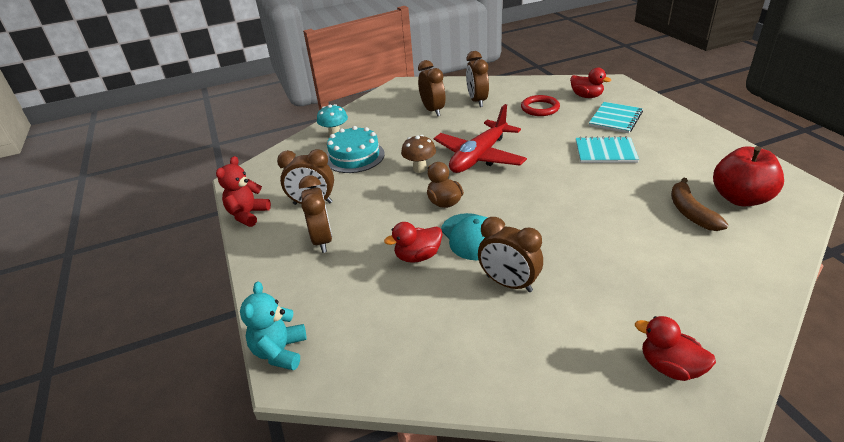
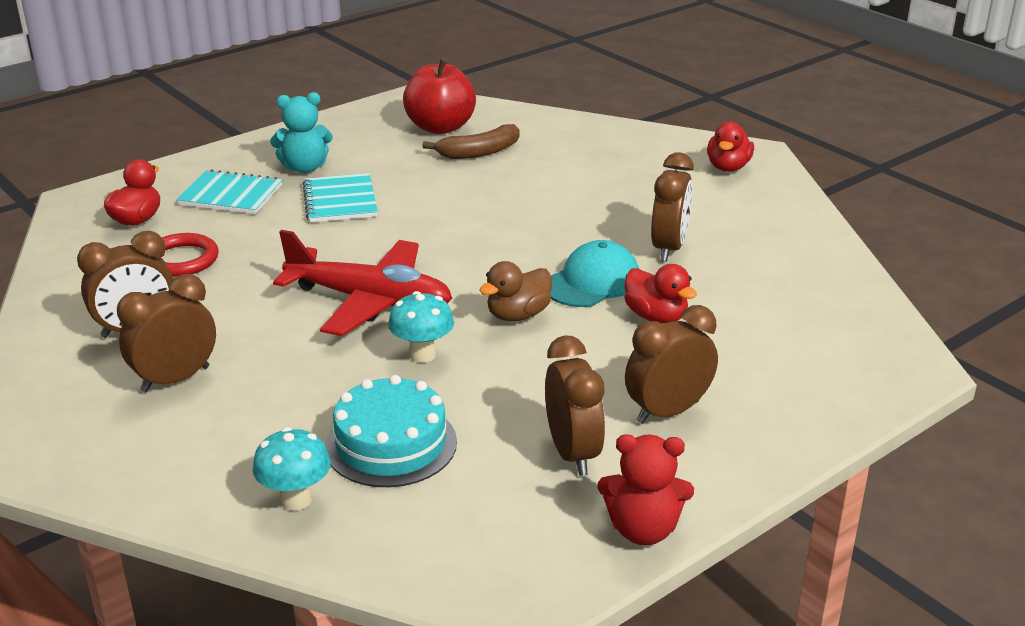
camera: 110 degrees left, 5 degrees down
turquoise teddy bear [240,282,307,371] -> turquoise teddy bear moved to [270,92,333,173]
brown mushroom [401,135,436,173] -> turquoise mushroom [388,291,454,363]

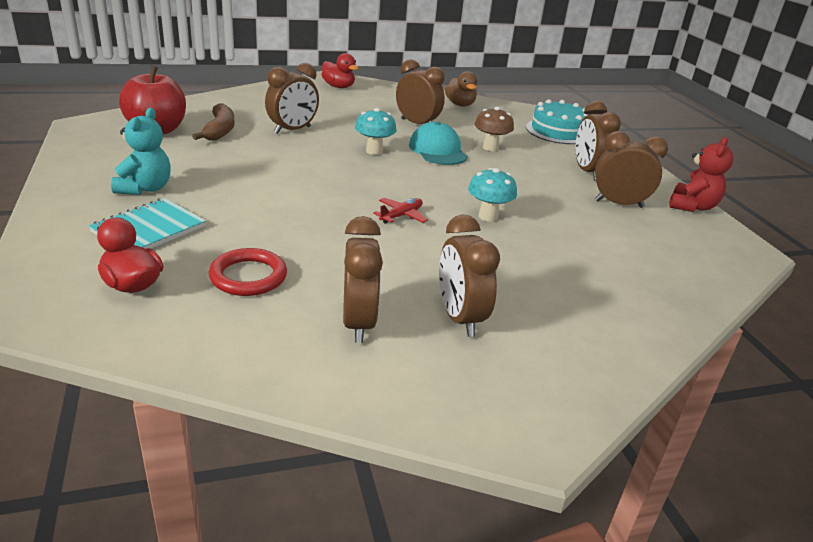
camera: 70 degrees left, 0 degrees up
turquoise mushroom [253,427,331,511] -> turquoise mushroom moved to [355,108,397,155]
red plane [273,230,452,336] -> red plane [373,198,428,224], size x0.41
turquoise notebook [303,173,378,223] -> none
turquoise cake [325,375,457,487] -> turquoise cake moved to [526,99,589,144]
brown duck [480,261,552,321] -> brown duck moved to [445,71,477,107]
red duck [624,264,697,324] -> brown mushroom [475,107,514,151]
none -> brown clock [265,63,319,134]

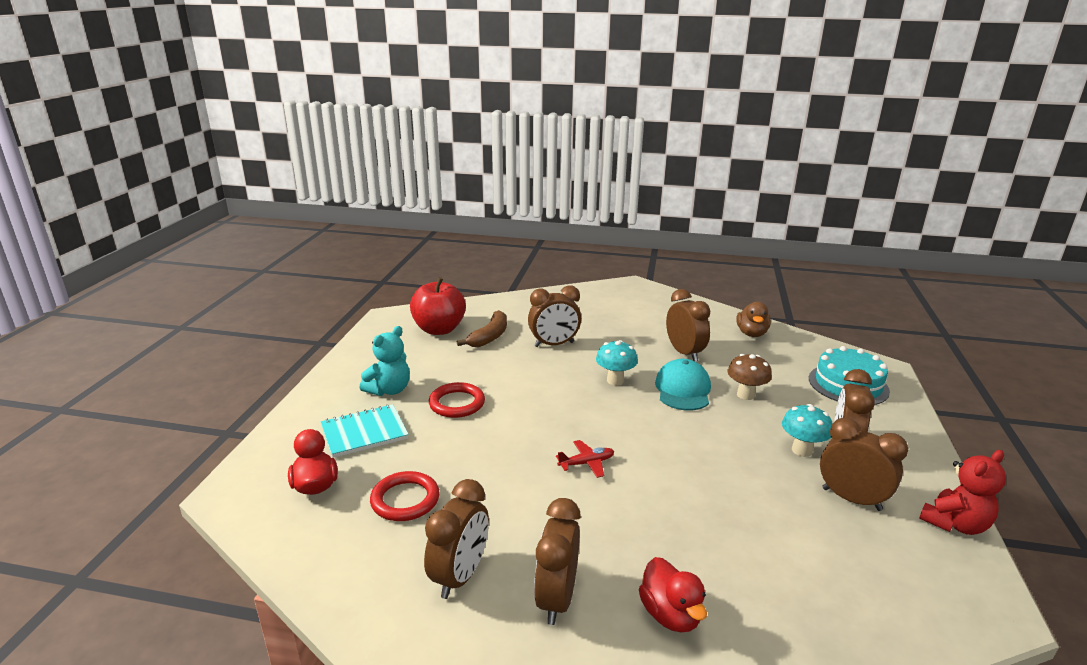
camera: 30 degrees right, 5 degrees down
red duck [321,53,359,88] -> red duck moved to [639,557,707,632]
turquoise mushroom [468,168,517,222] -> turquoise mushroom moved to [782,404,833,457]
none -> red ring [429,382,485,418]

